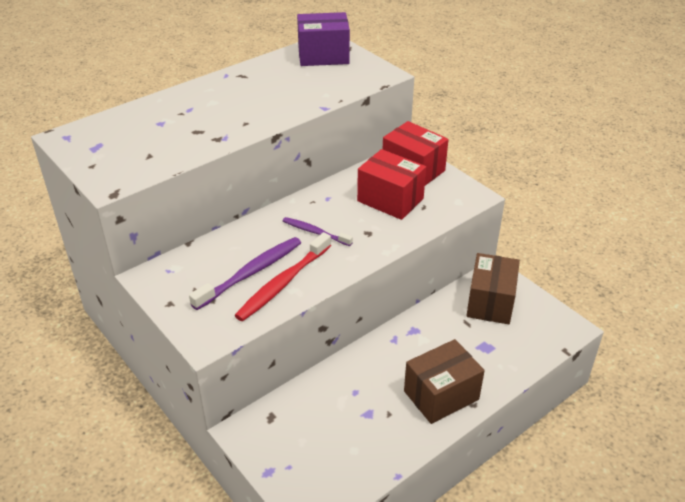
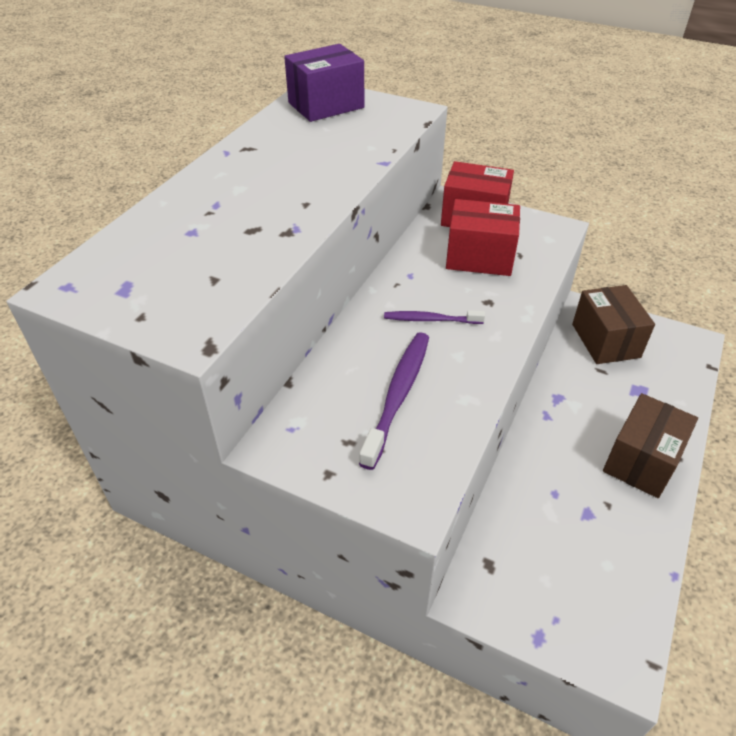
camera: 25 degrees left, 5 degrees up
red toothbrush [234,232,331,321] -> none

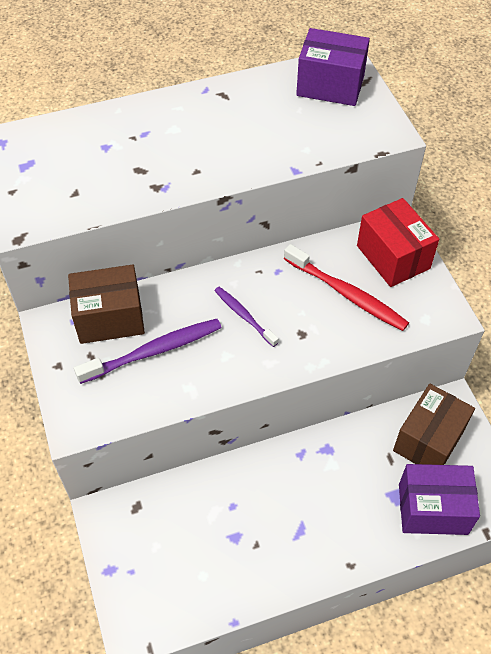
camera: 45 degrees right, 10 degrees up
red box [446,199,520,276] -> red toothbrush [284,244,409,331]
brown box [603,393,698,498] -> brown box moved to [68,265,145,344]
none -> purple box [399,464,480,535]

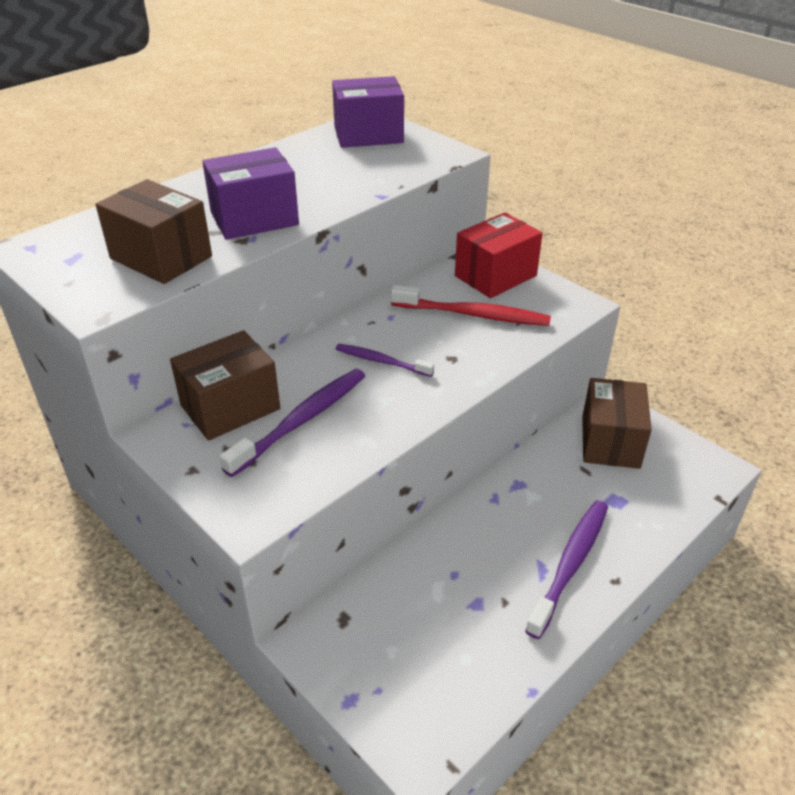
camera: 25 degrees left, 15 degrees down
red box [357,198,439,287] -> red box turned 75 degrees counterclockwise [455,213,543,298]
purple box [399,464,480,535] -> purple box moved to [202,147,299,240]
none -> brown box [96,179,212,284]
none -> purple toothbrush [525,500,608,639]

